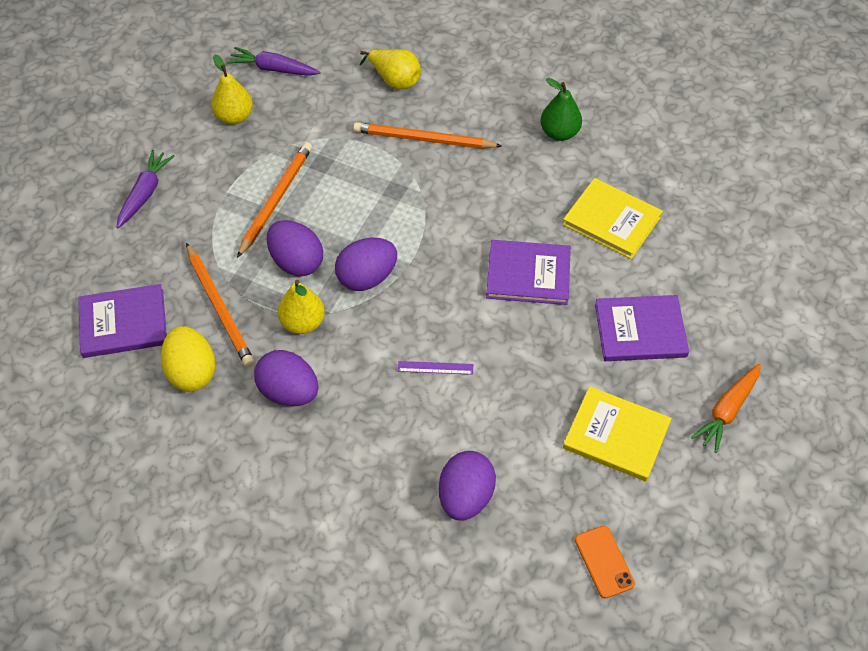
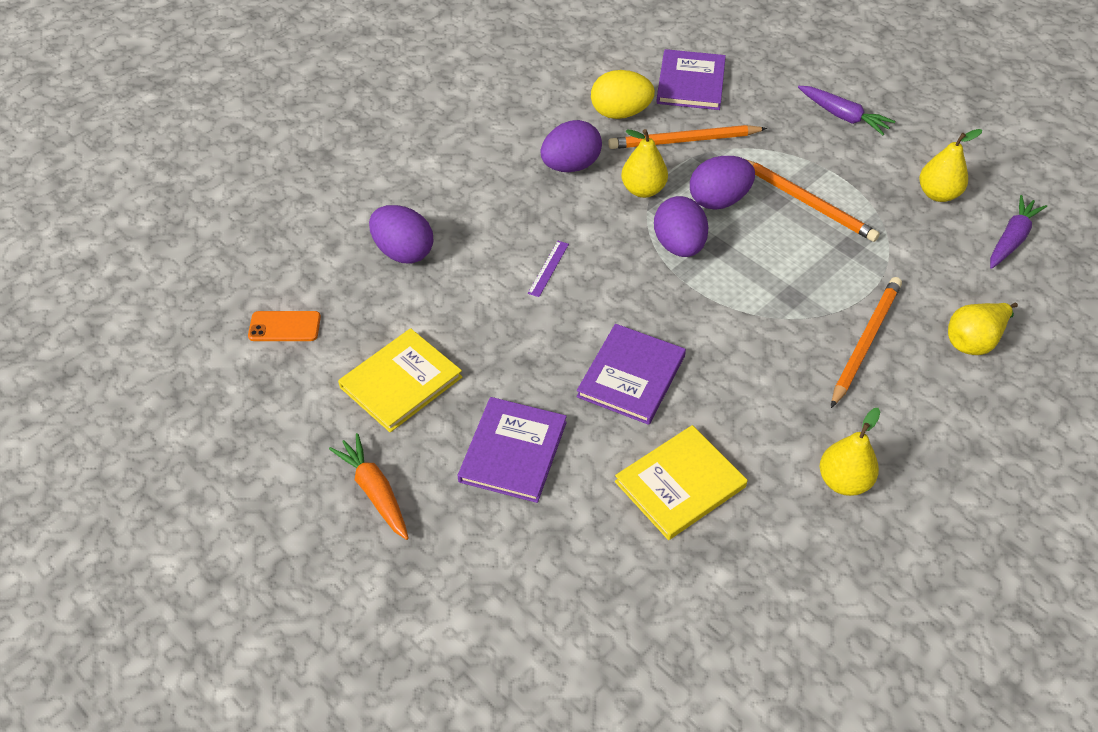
camera: 110 degrees right, 5 degrees down
green pear [540,78,582,141] -> yellow pear [820,408,880,496]

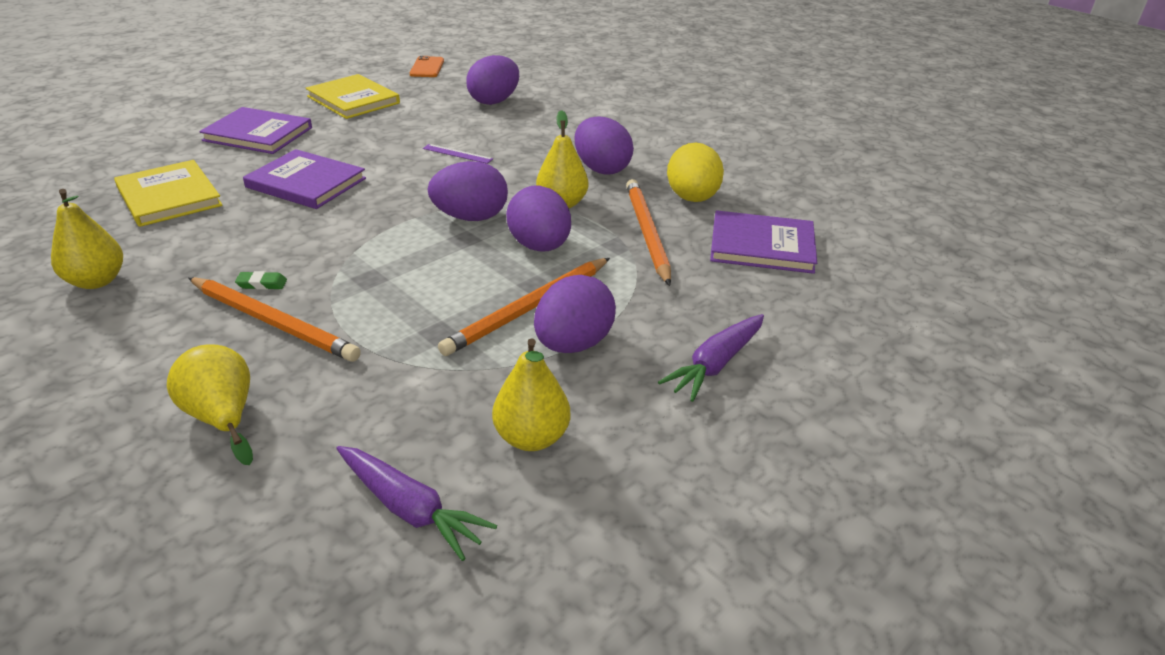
camera: 90 degrees right, 15 degrees down
orange carrot [329,433,409,540] -> none
none -> green eraser [235,271,287,290]
none -> purple egg [534,275,616,353]

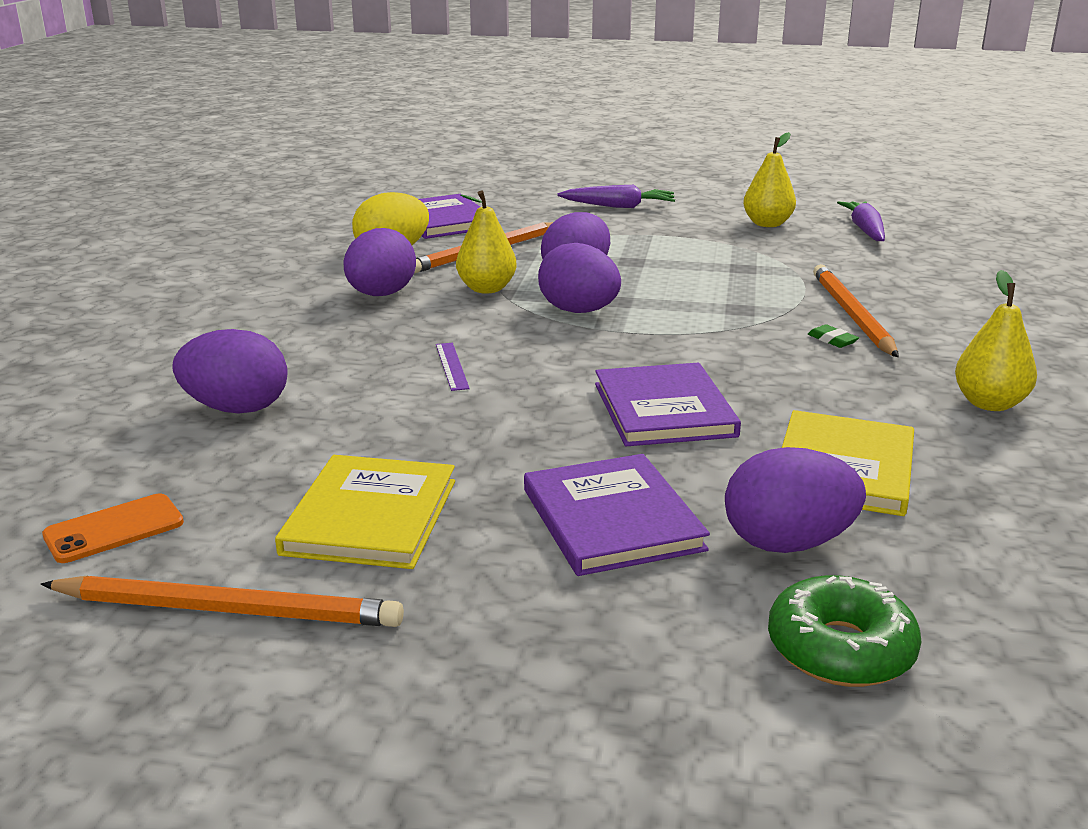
camera: 125 degrees left, 10 degrees down
yellow pear [167,344,253,465] -> none
orange pencil [438,258,610,356] -> orange pencil moved to [41,576,404,627]
purple egg [534,275,616,353] -> purple egg moved to [725,447,866,553]
none -> green donut [768,575,922,687]

